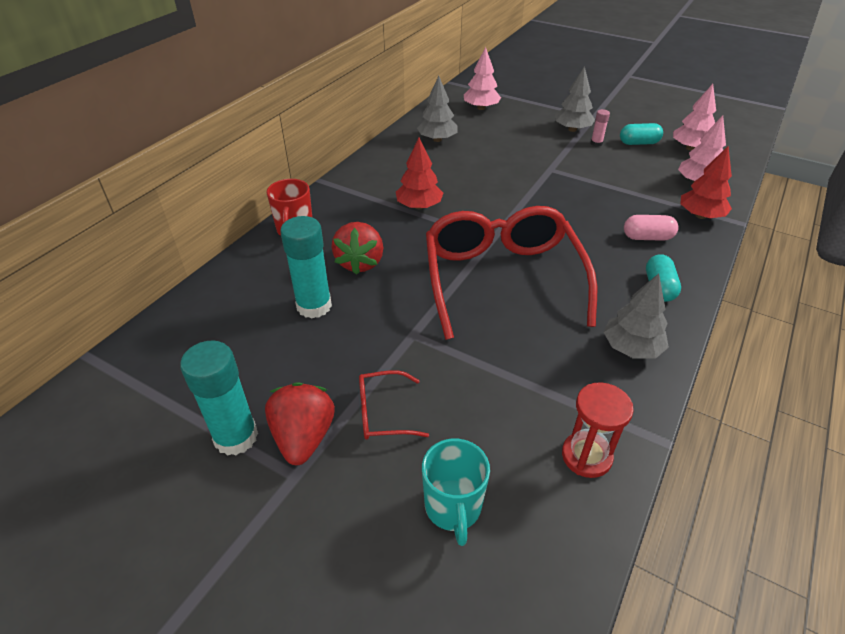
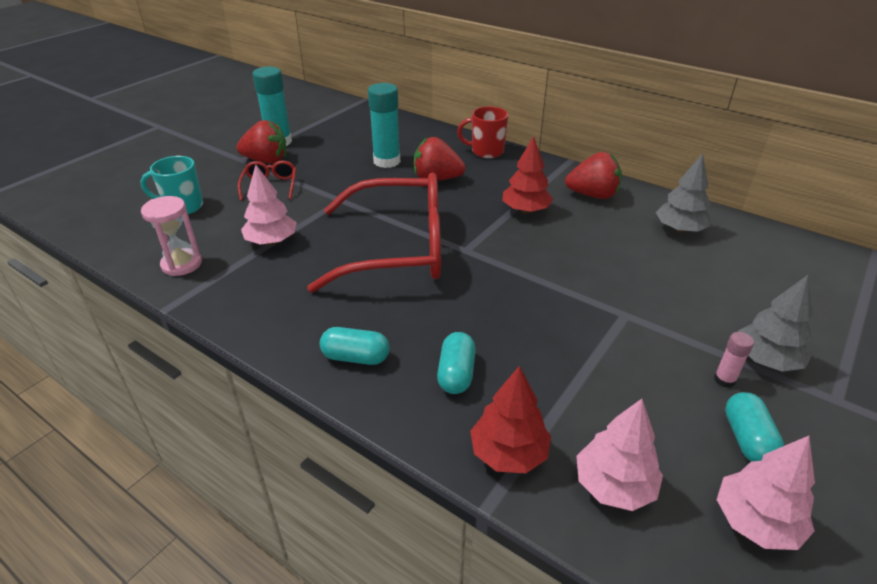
camera: 95 degrees right, 5 degrees down
pink tree [464,47,501,110] -> pink tree moved to [241,165,297,245]
red hourglass [562,382,634,478] -> pink hourglass [141,196,202,276]
grey tree [604,273,669,359] -> none
pink capsule [624,215,679,241] -> turquoise capsule [437,332,476,394]
none -> red strawberry [565,152,622,199]

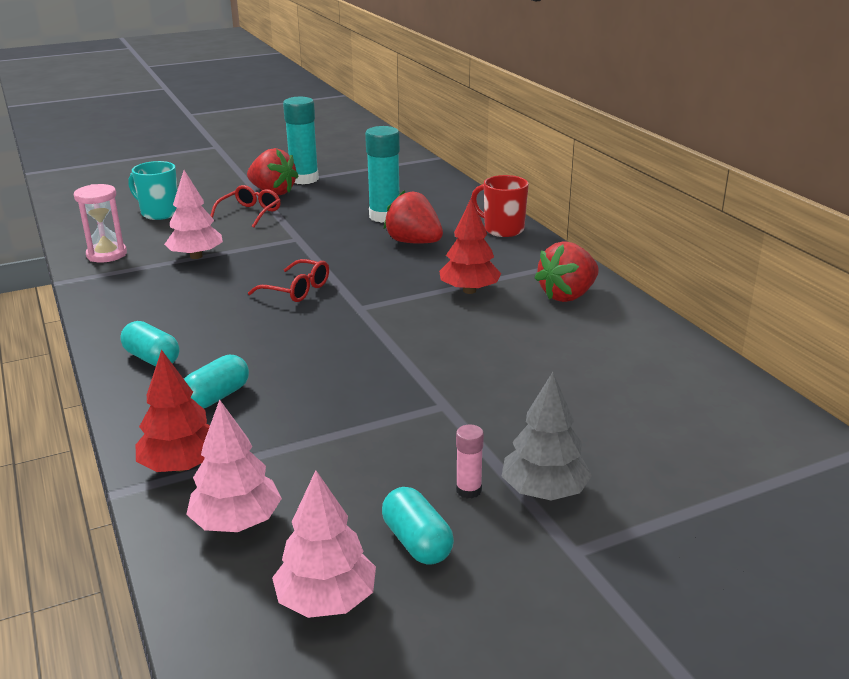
camera: 30 degrees right, 10 degrees down
red glasses [307,172,441,293] -> red glasses [248,259,329,302], size x0.41
red strawberry [565,152,622,199] -> red strawberry turned 105 degrees clockwise [535,241,599,302]
grey tree [656,153,711,233] -> none
turquoise capsule [725,392,784,462] -> turquoise capsule turned 60 degrees counterclockwise [382,487,454,565]

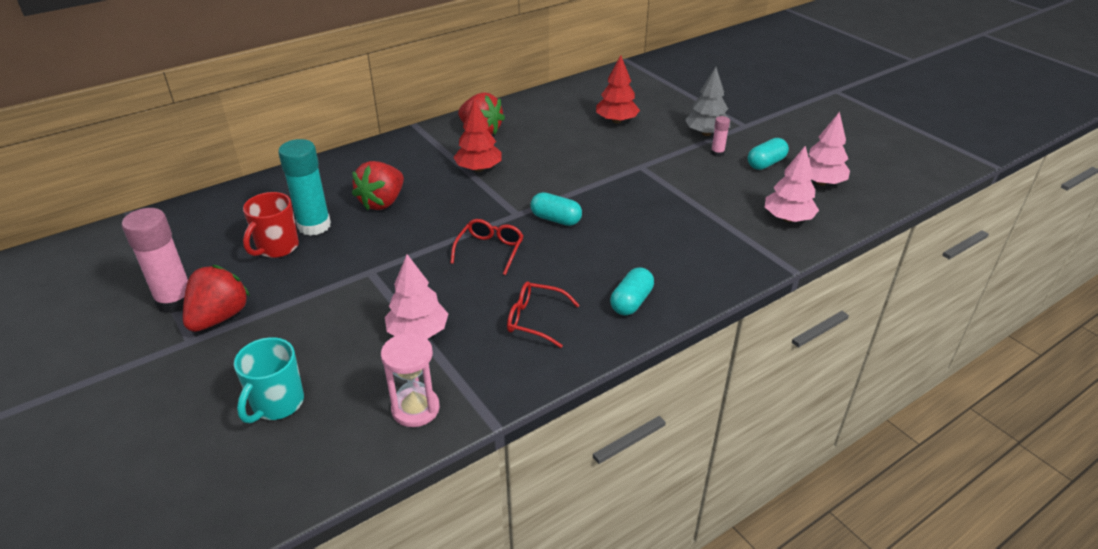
camera: 100 degrees left, 10 degrees up
red tree [136,349,210,472] -> red tree moved to [596,55,640,123]
turquoise capsule [184,355,249,409] -> turquoise capsule moved to [531,192,582,226]
red glasses [210,185,280,228] -> red glasses moved to [507,281,580,348]
turquoise glue stick [283,97,319,184] -> pink glue stick [122,208,188,313]
red mug [471,175,529,237] -> red mug moved to [243,192,299,258]

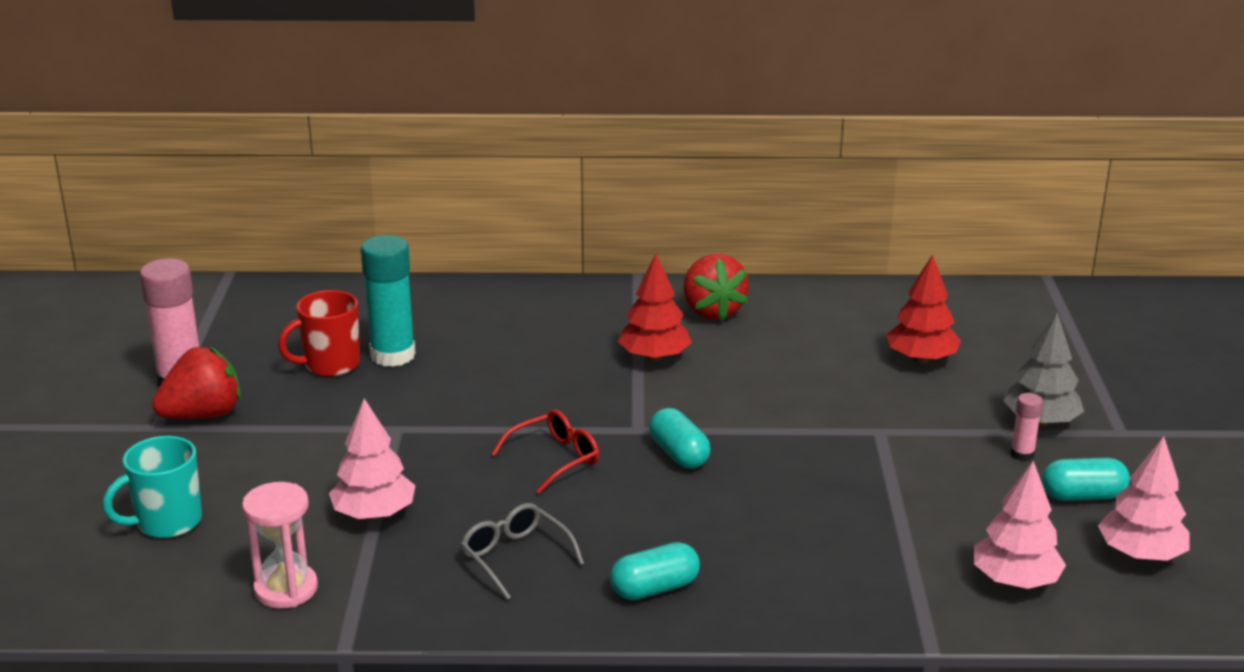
camera: 35 degrees right, 10 degrees down
red strawberry [352,161,404,210] -> none
red glasses [507,281,580,348] -> grey glasses [460,503,584,600]

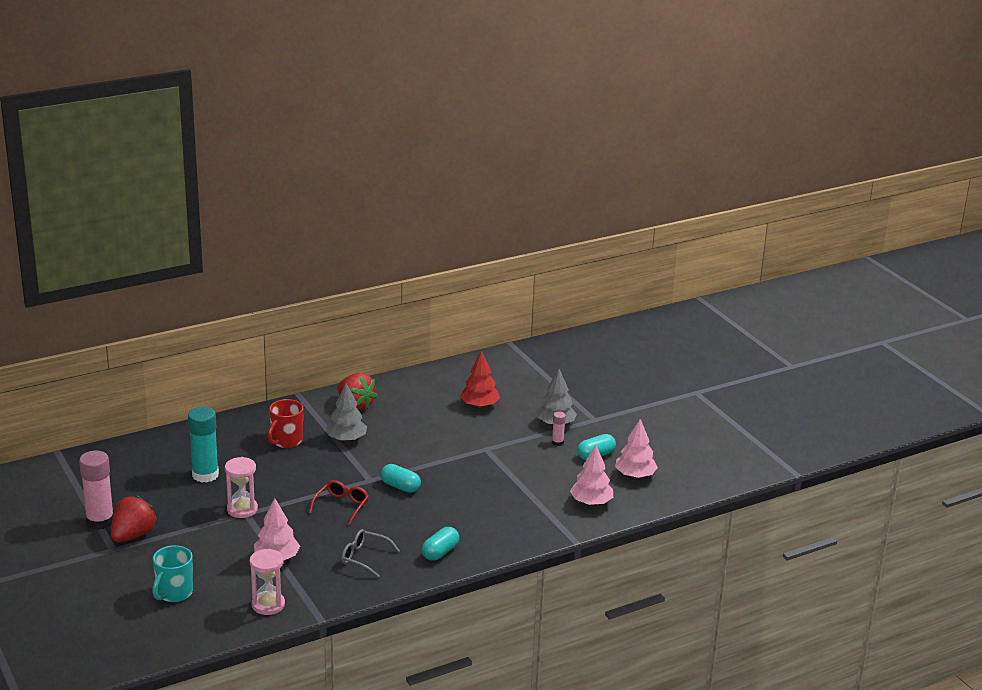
camera: 30 degrees left, 0 degrees up
red mug [278,290,360,376] -> red mug moved to [268,399,303,448]
red tree [618,253,692,361] -> grey tree [326,383,367,442]
none -> pink hourglass [225,457,258,518]

